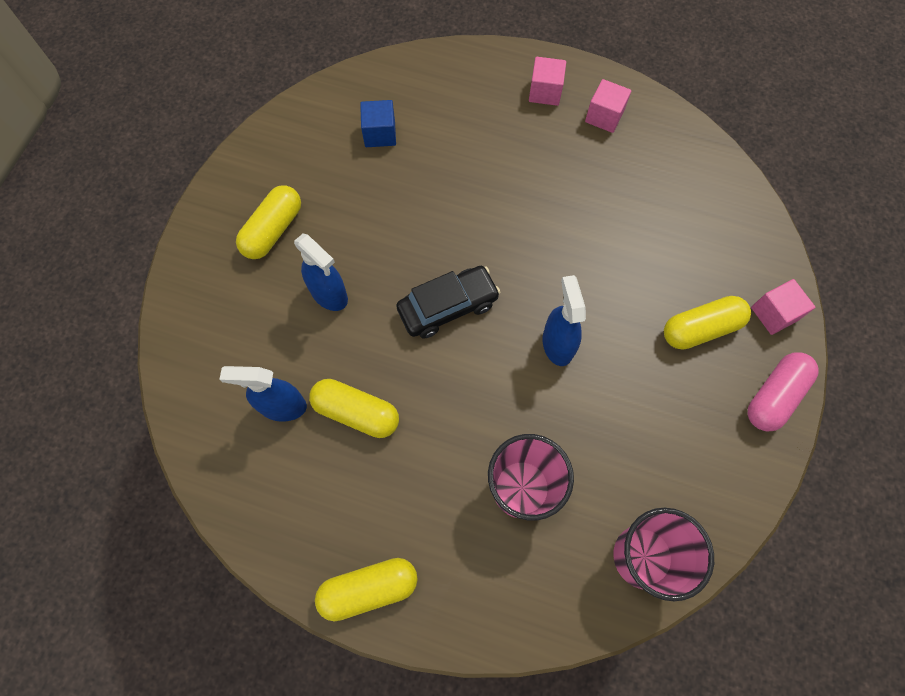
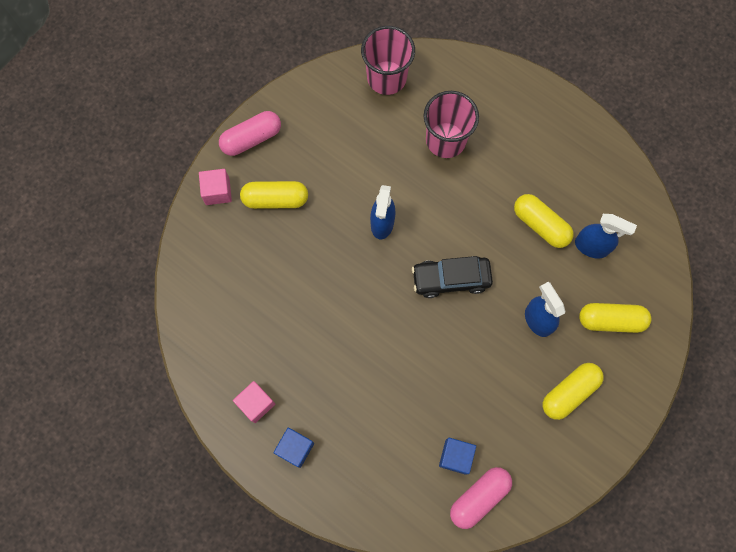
camera: 160 degrees left, 5 degrees up
yellow capsule [315,558,418,621] -> yellow capsule moved to [579,303,652,333]
pink cube [529,57,566,106] -> blue cube [273,427,314,468]
none -> pink capsule [450,467,512,529]

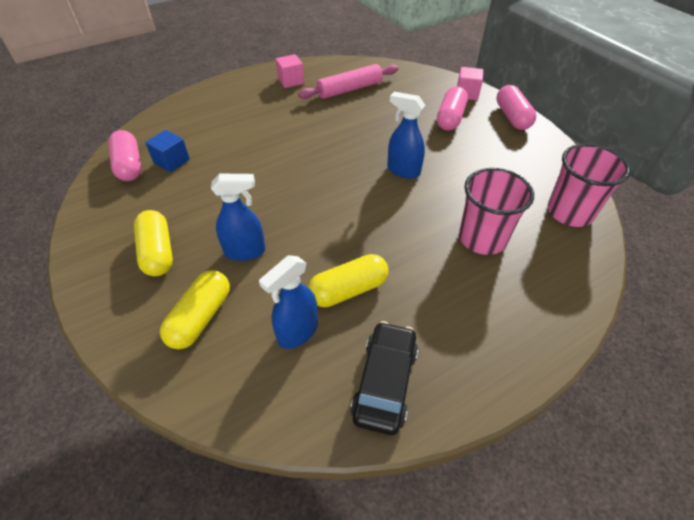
camera: 110 degrees right, 25 degrees down
yellow capsule [240,181,308,209] -> pink capsule [437,86,468,131]
blue cube [273,427,314,468] -> none
black car [412,256,493,298] -> black car moved to [350,321,418,435]
none -> pink rolling pin [298,64,398,99]

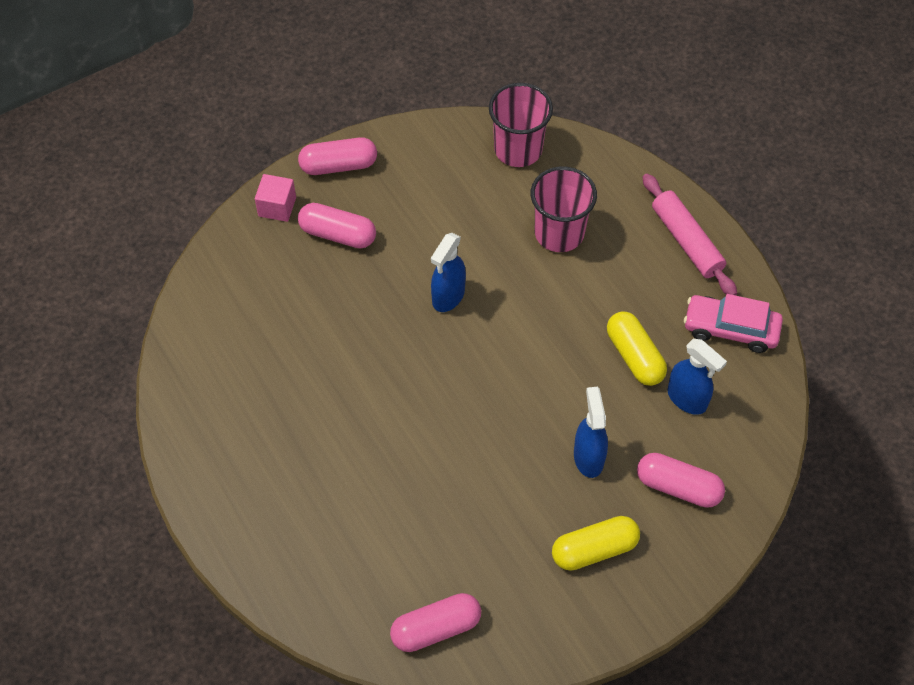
camera: 90 degrees left, 10 degrees up
blue cube [145,130,190,172] -> none
yellow capsule [160,271,230,349] -> pink capsule [637,453,725,508]
pink cube [276,54,304,88] -> none
pink rolling pin [298,64,398,99] -> pink rolling pin moved to [642,174,737,295]
black car [350,321,418,435] -> pink car [684,294,783,353]

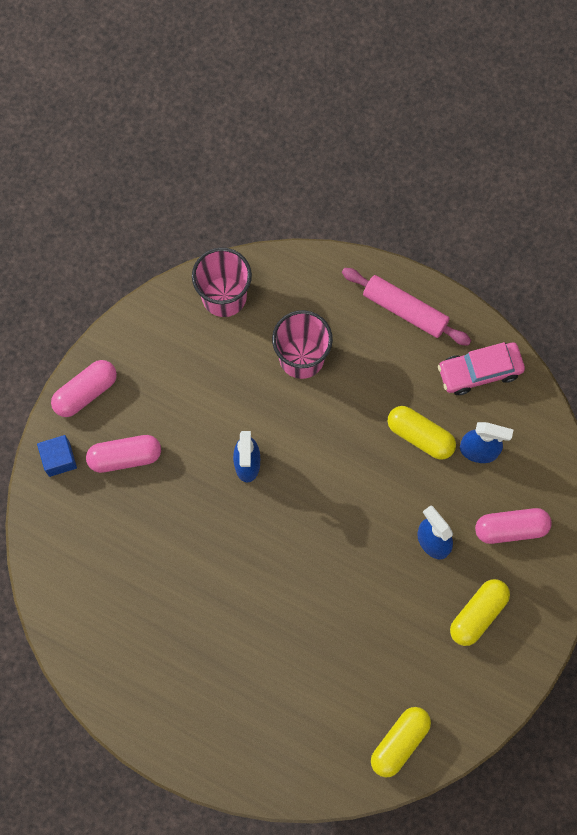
camera: 30 degrees left, 15 degrees up
pink cube [255,174,296,222] -> blue cube [37,435,77,477]
pink capsule [390,593,481,652] -> yellow capsule [371,707,431,778]

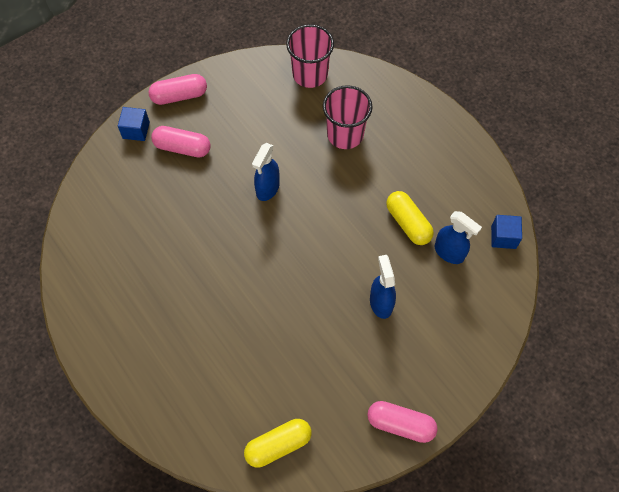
camera: 25 degrees right, 10 degrees down
pink rolling pin [342,268,471,346] -> none
pink car [438,342,525,395] -> none
yellow capsule [450,579,510,646] -> none
pink capsule [475,508,552,544] -> pink capsule moved to [367,401,438,443]
none -> blue cube [491,215,522,249]

